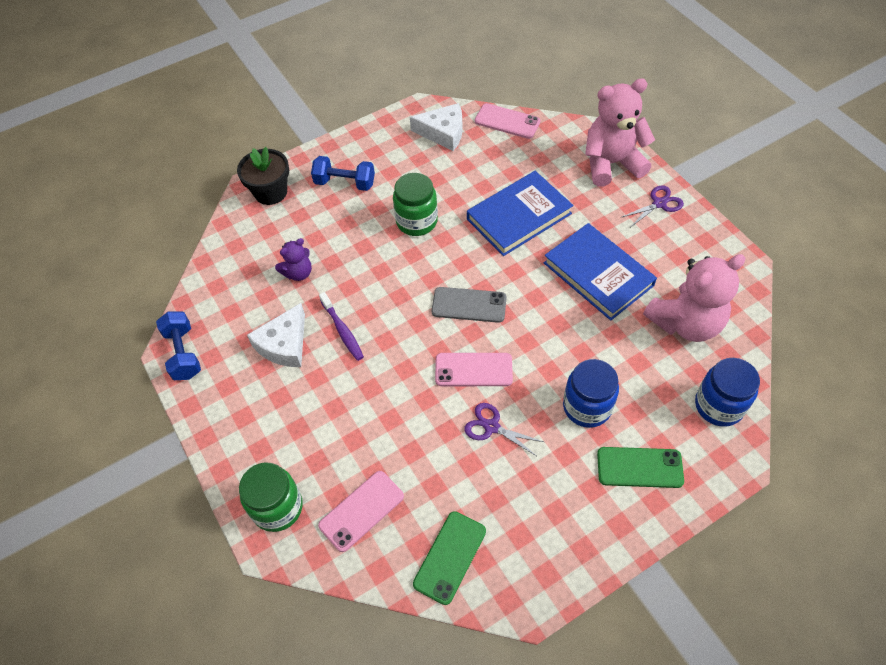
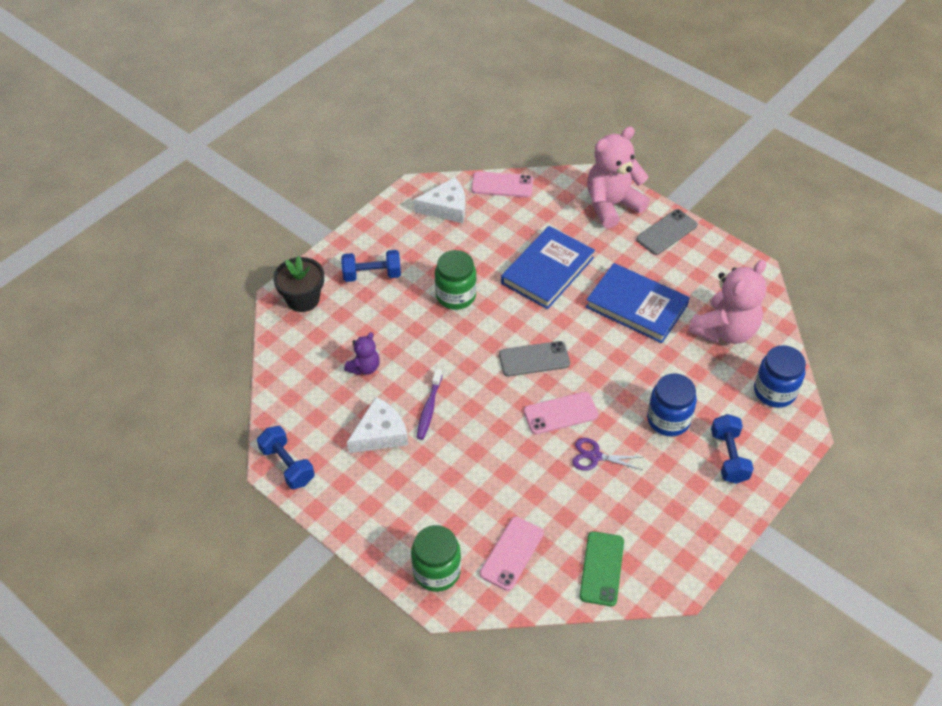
camera: 20 degrees left, 5 degrees down
white cheese [247,303,305,367] -> white cheese turned 135 degrees counterclockwise [347,397,408,453]
purple toothbrush [319,292,364,361] -> purple toothbrush turned 60 degrees clockwise [417,369,442,440]
green phone [597,447,684,488] -> blue dumbbell [711,414,754,484]
purple scissors [620,185,684,227] -> grey phone [636,209,697,255]

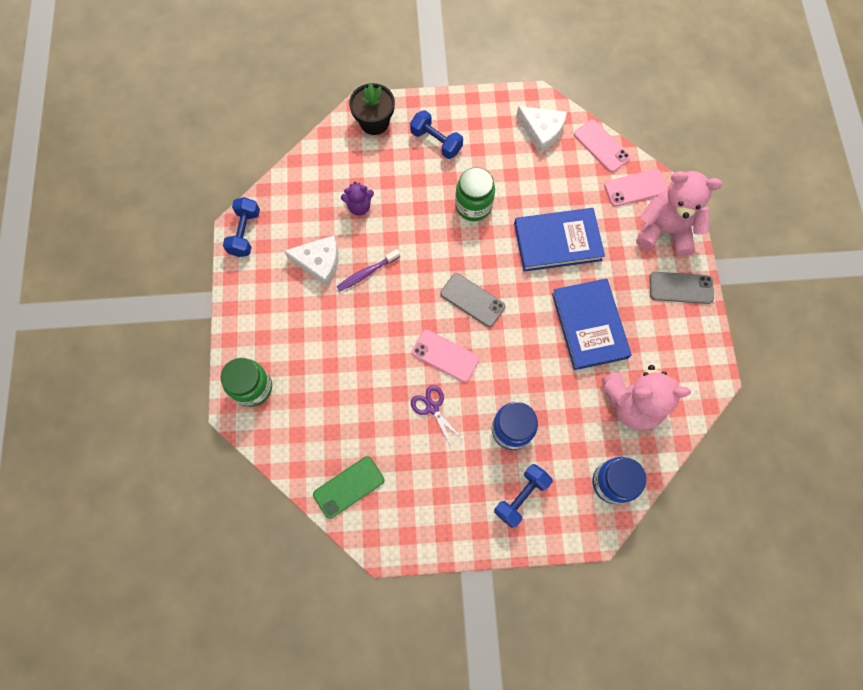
camera: 45 degrees right, 20 degrees up
pink phone [480,517,544,591] -> pink phone moved to [604,169,668,207]

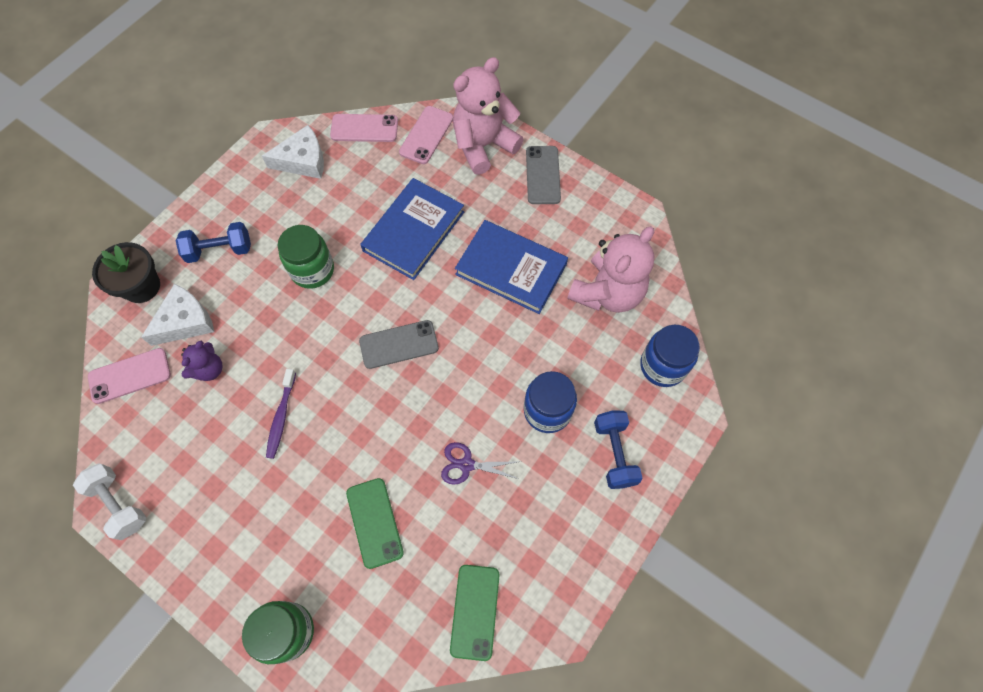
camera: 50 degrees left, 5 degrees down
blue dumbbell [223,197,260,257] -> white dumbbell [73,463,146,540]
white cheese [284,235,339,287] -> white cheese moved to [141,284,214,346]
pink phone [412,329,479,382] -> pink phone moved to [88,348,171,404]
grey phone [650,272,714,304] -> grey phone turned 45 degrees counterclockwise [526,146,561,204]
none -> green phone [346,478,404,569]

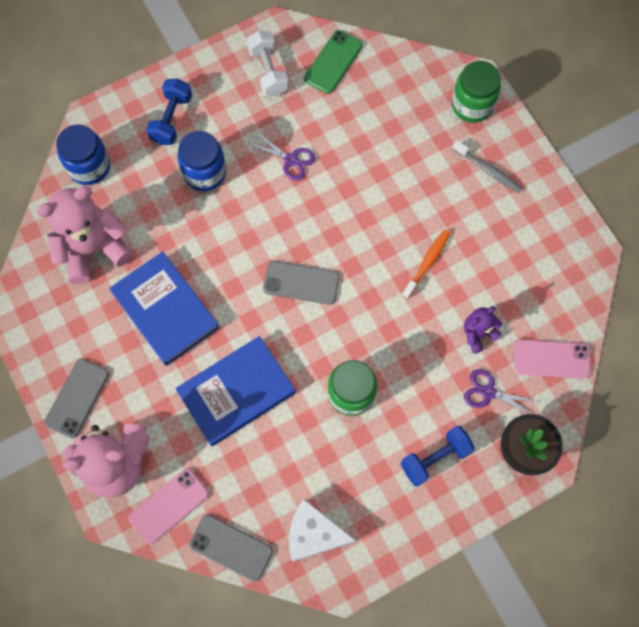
camera: 155 degrees left, 5 degrees up
white dumbbell [73,463,146,540] -> white dumbbell moved to [247,31,289,96]
white cheese [141,284,214,346] -> purple scissors [464,369,537,414]
blue dumbbell [176,222,251,263] -> blue dumbbell turned 45 degrees counterclockwise [401,426,475,486]
purple toothbrush [266,369,296,459] -> orange toothbrush [402,229,451,299]
pink phone [330,114,398,142] -> grey phone [189,515,273,582]
green phone [346,478,404,569] -> none
none -> grey toothbrush [452,140,522,193]

